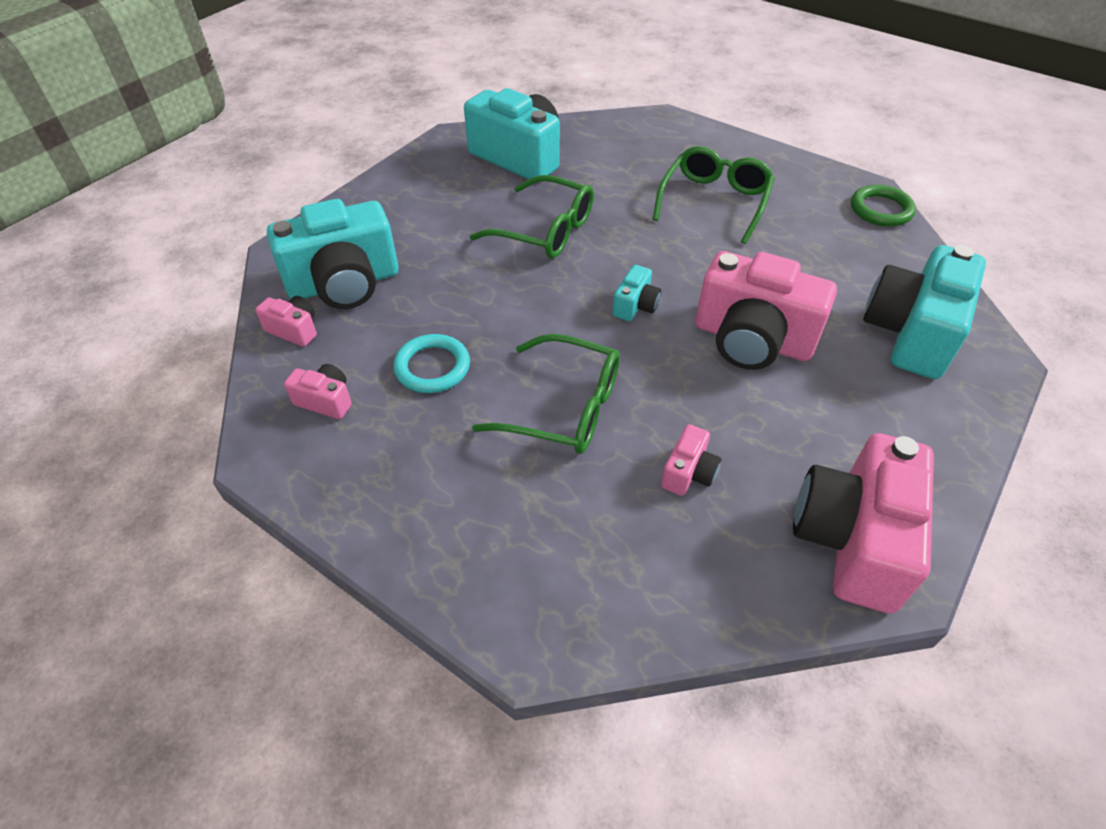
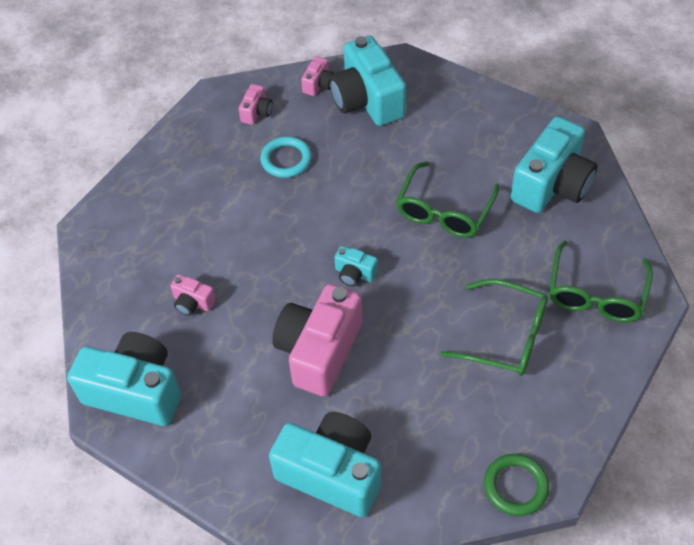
camera: 90 degrees right, 5 degrees up
green glasses [472,334,620,454] -> green glasses moved to [549,240,653,322]
pink camera [793,433,934,614] -> turquoise camera [67,332,181,426]

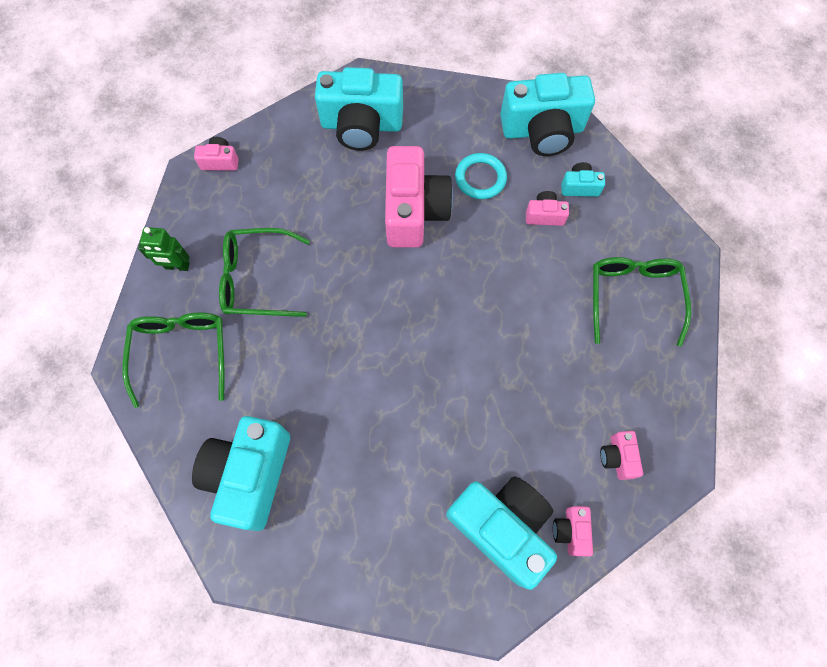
camera: 155 degrees right, 15 degrees up
turquoise ring [260,136,312,178] -> turquoise ring moved to [455,153,507,199]
turquoise camera [335,246,378,286] -> turquoise camera moved to [561,162,605,197]
green glasses [396,161,500,238] -> green glasses moved to [593,257,691,347]
green ring [484,454,549,516] -> pink camera [194,137,239,171]
none -> green robot [138,227,190,271]

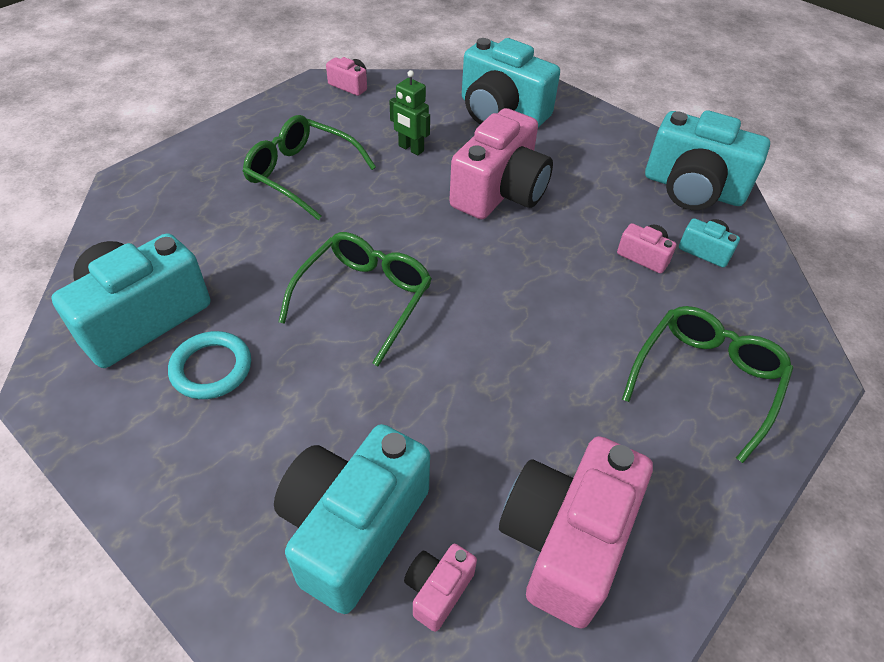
camera: 30 degrees right, 20 degrees down
green glasses [122,313,225,408] -> green glasses moved to [278,232,432,366]
green robot [138,227,190,271] -> green robot moved to [390,70,430,155]
turquoise camera [446,477,557,590] -> turquoise camera turned 135 degrees counterclockwise [274,424,430,614]
turquoise ring [455,153,507,199] -> turquoise ring moved to [168,331,251,399]
pink camera [600,431,643,480] -> pink camera [499,436,653,629], size x2.22

